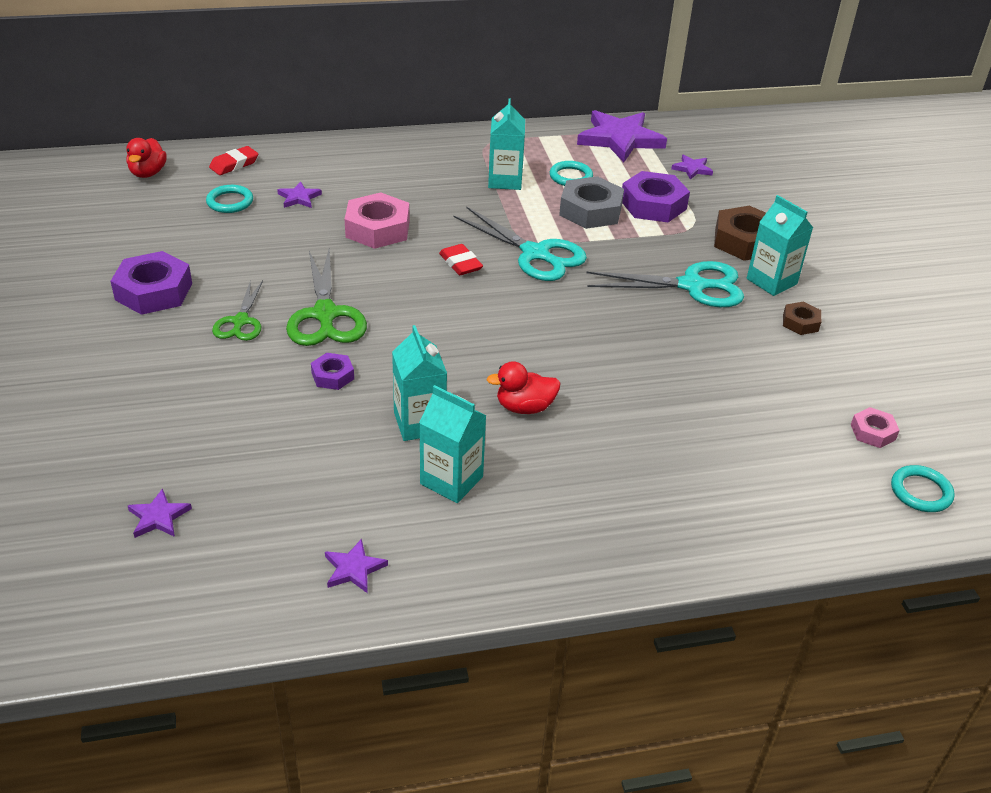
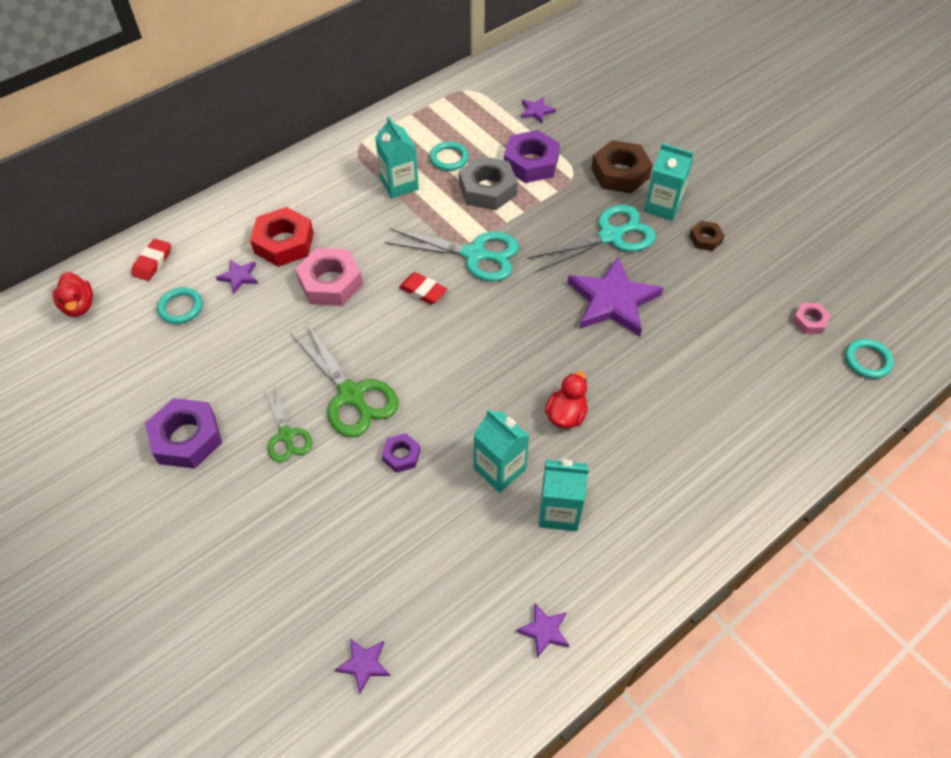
camera: 25 degrees left, 15 degrees up
red duck [486,361,561,414] -> red duck turned 150 degrees clockwise [545,371,588,428]
purple star [577,110,667,162] -> purple star moved to [568,256,663,336]
none -> red nut [250,207,314,267]

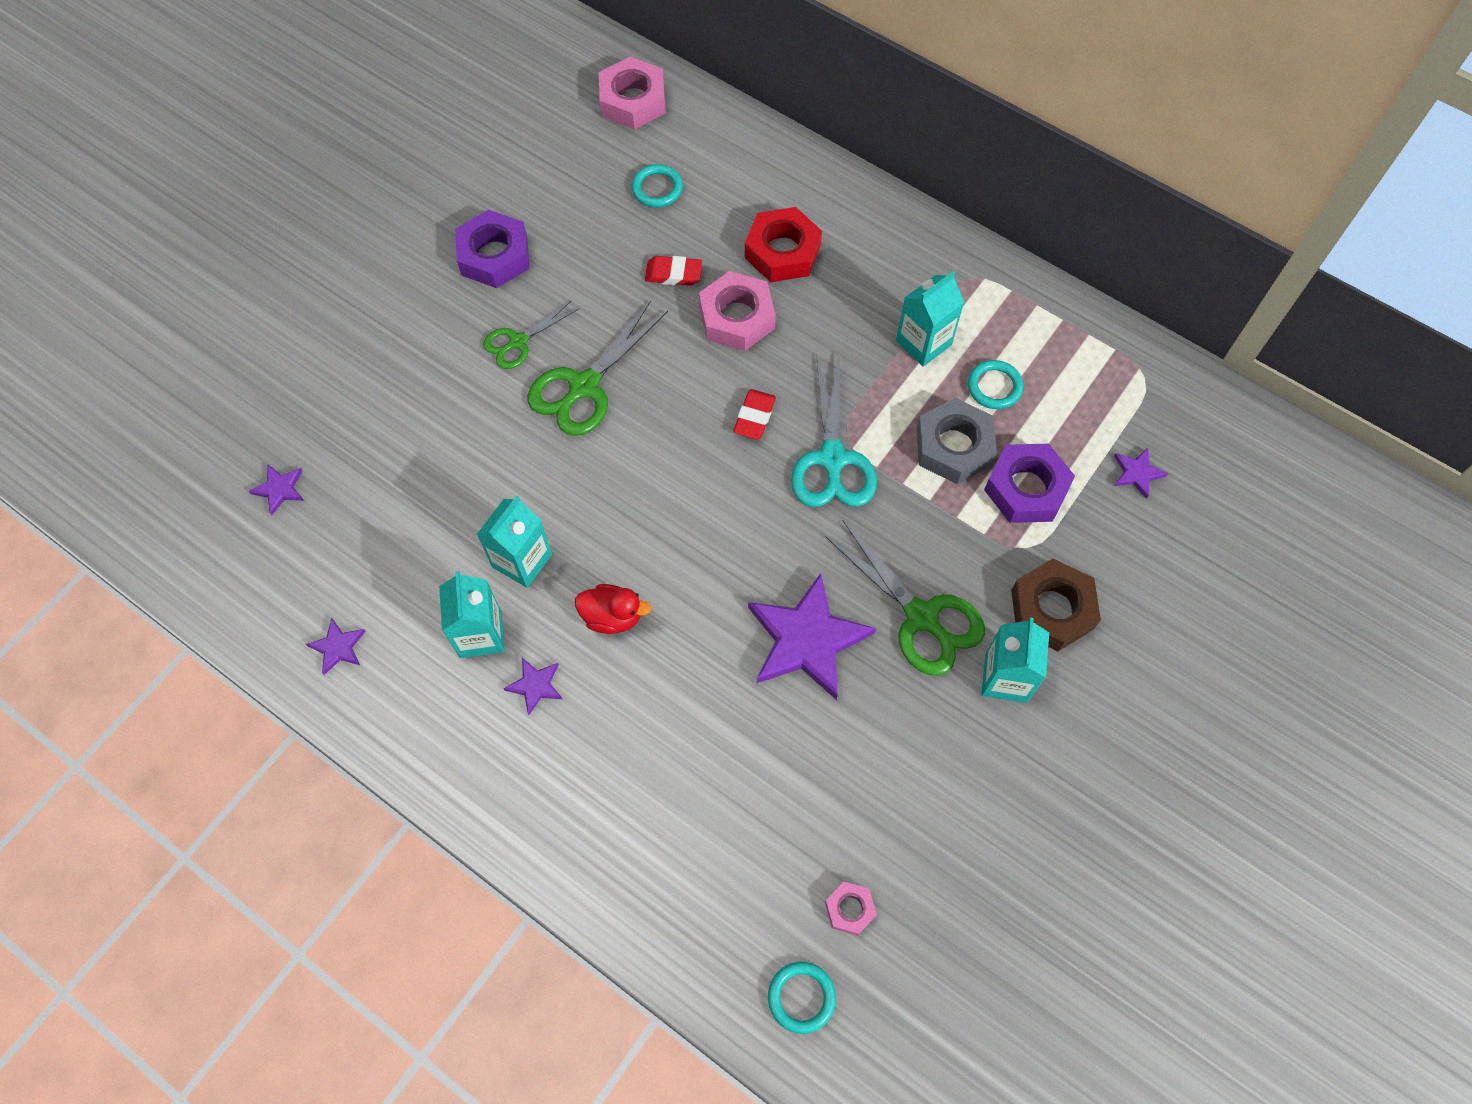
camera: 75 degrees right, 10 degrees up
red duck [53,272,93,317] -> pink nut [599,57,666,130]
red eraser [132,239,171,281] -> red eraser moved to [645,256,702,286]
purple star [216,260,258,294] -> purple star moved to [504,658,562,715]
purple nut [382,433,420,473] -> none
turquoise scissors [527,205,656,272] -> green scissors [825,521,985,676]
brown nut [689,221,725,251] -> none

